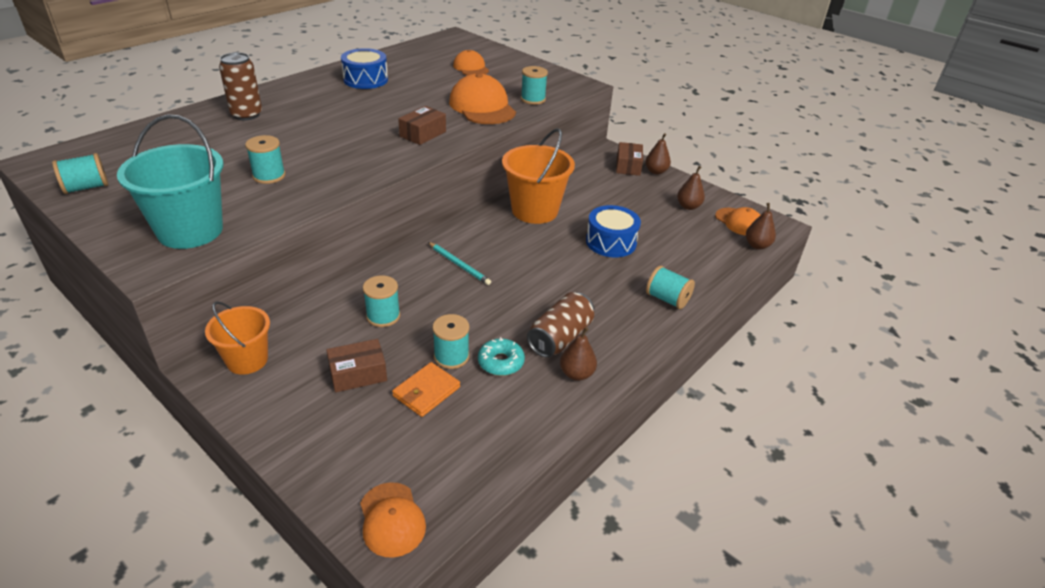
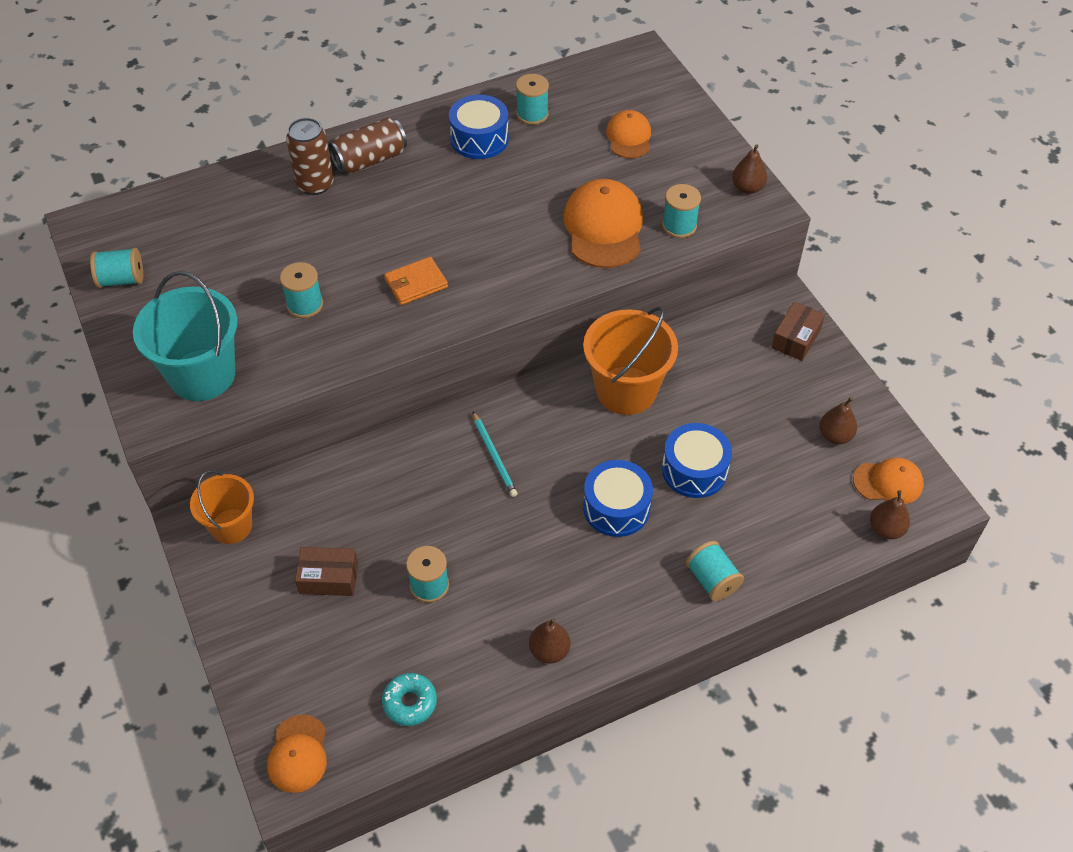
camera: 25 degrees right, 15 degrees up
turquoise spool [363,275,400,327] -> turquoise spool moved to [516,74,549,125]
orange wallet [392,362,460,417] -> orange wallet moved to [384,257,448,305]
brown box [398,106,446,145] -> none
turquoise donut [478,337,525,376] -> turquoise donut moved to [382,673,437,726]
brown can [527,292,594,358] -> brown can moved to [329,118,407,174]
brown pear [645,133,671,174] -> brown pear moved to [732,144,767,194]
orange cap [715,207,760,236] -> orange cap turned 75 degrees counterclockwise [853,457,924,504]
none -> blue drum [583,460,653,537]

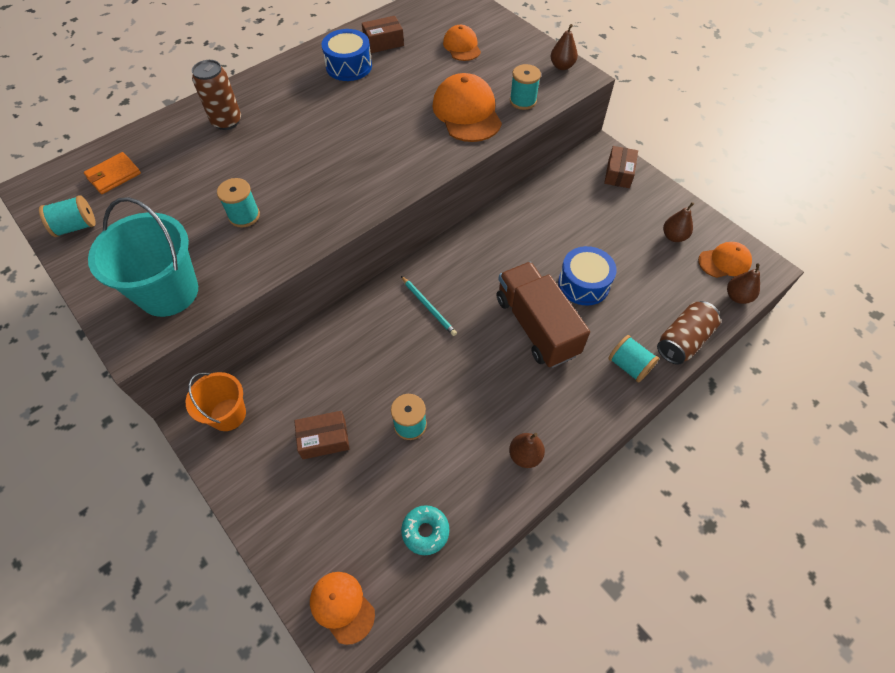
camera: 15 degrees left, 5 degrees up
orange cap [267,714,327,793] -> orange cap turned 150 degrees clockwise [310,572,375,645]
brown can [329,118,407,174] -> brown can moved to [657,301,721,365]
orange wallet [384,257,448,305] -> orange wallet moved to [84,152,141,194]
turquoise spool [516,74,549,125] -> brown box [362,16,404,53]
orange bucket [583,306,678,415] -> none
blue drum [583,460,653,537] -> brown truck [497,262,590,368]

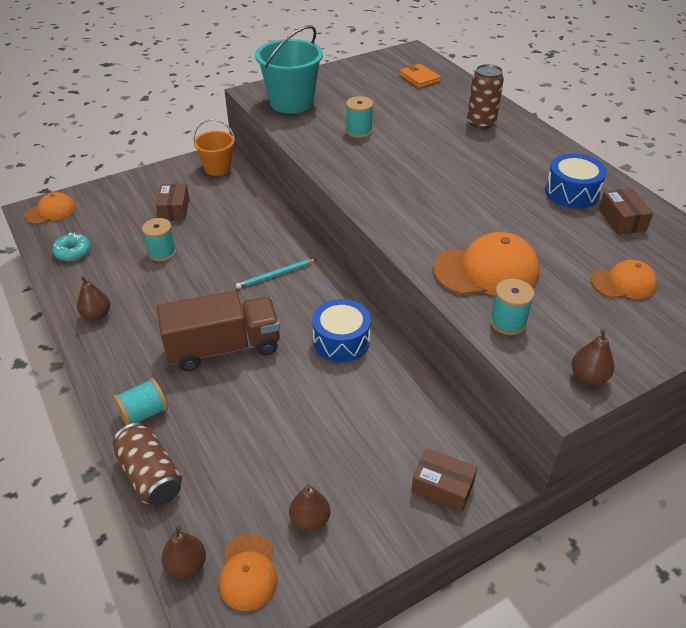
camera: 100 degrees right, 15 degrees down
turquoise spool [39,195,96,237] -> none
blue drum [558,246,617,306] -> blue drum moved to [312,299,371,362]

